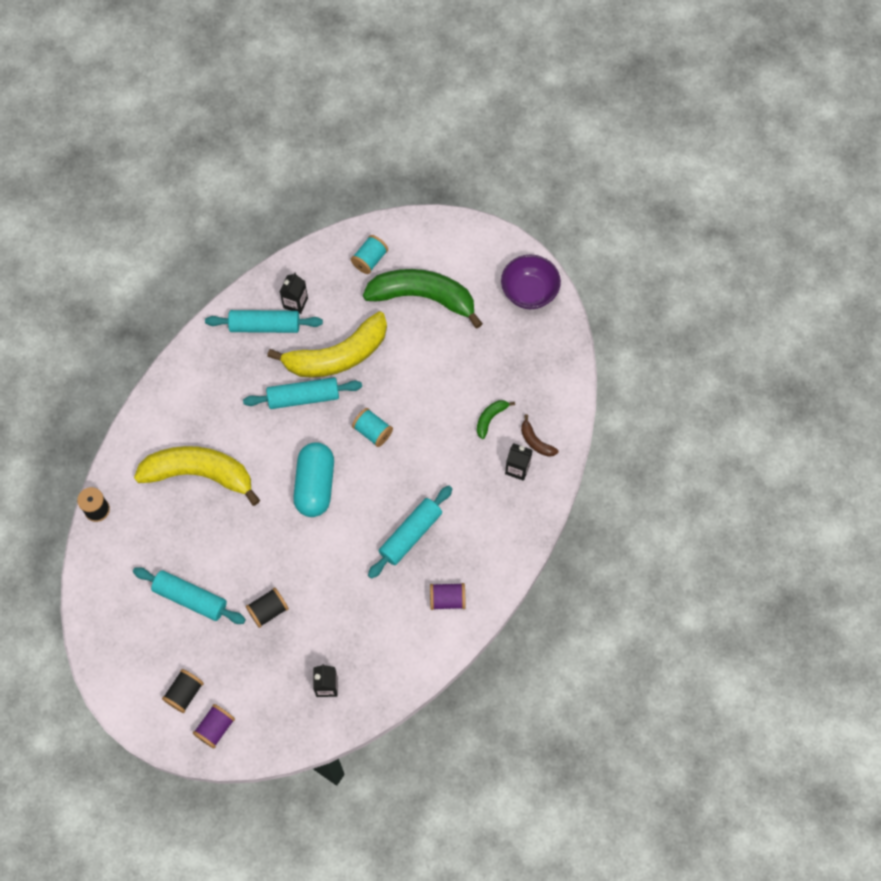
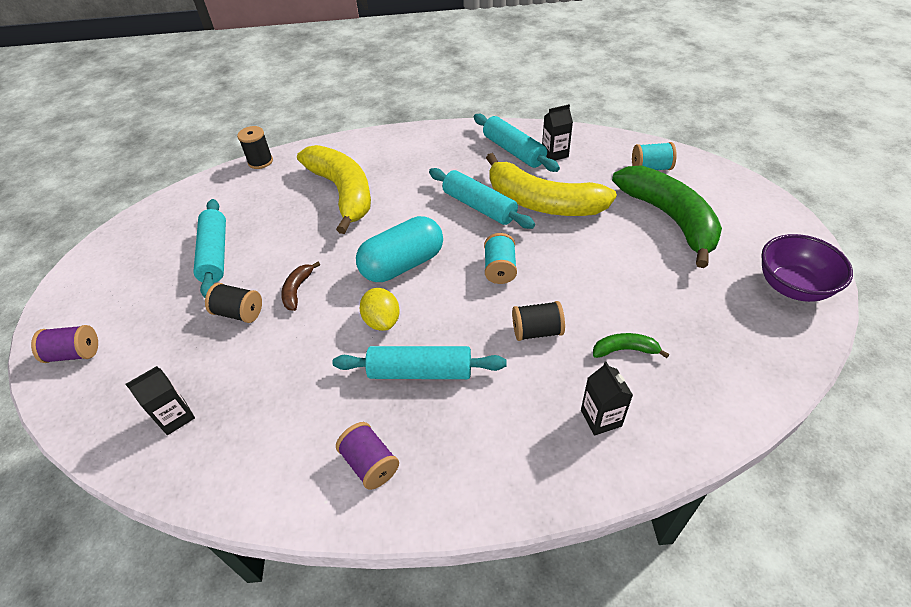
camera: 55 degrees right, 20 degrees down
black spool [162,669,204,713] -> black spool moved to [512,301,565,341]
brown banana [521,414,559,457] -> brown banana moved to [281,262,320,311]
none -> yellow lemon [360,288,400,331]

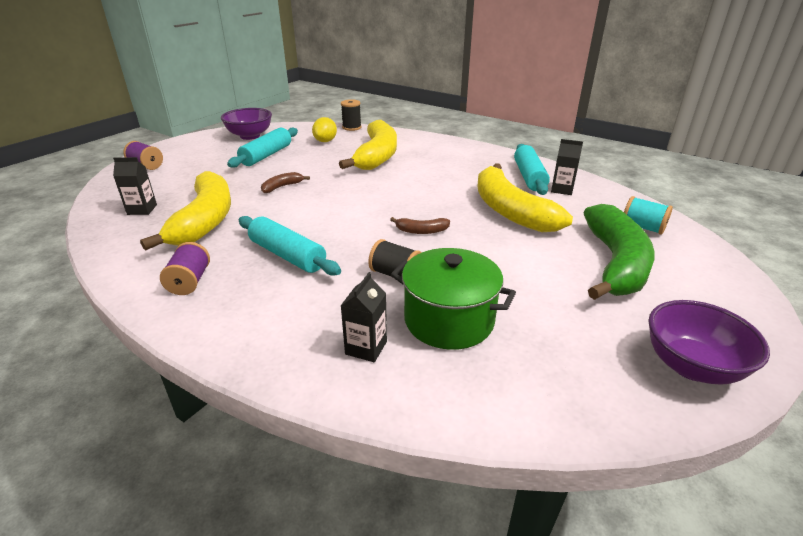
camera: 35 degrees right, 15 degrees down
black spool [205,283,262,323] -> none
turquoise capsule [356,216,443,282] -> none
yellow lemon [360,288,400,331] -> yellow lemon moved to [312,117,337,142]
turquoise rolling pin [429,168,535,229] -> none
turquoise spool [484,233,517,284] -> brown banana [390,217,450,234]
green banana [593,333,669,358] -> green pot [391,248,516,350]
none -> yellow banana [140,171,231,250]
none -> purple bowl [221,108,272,140]

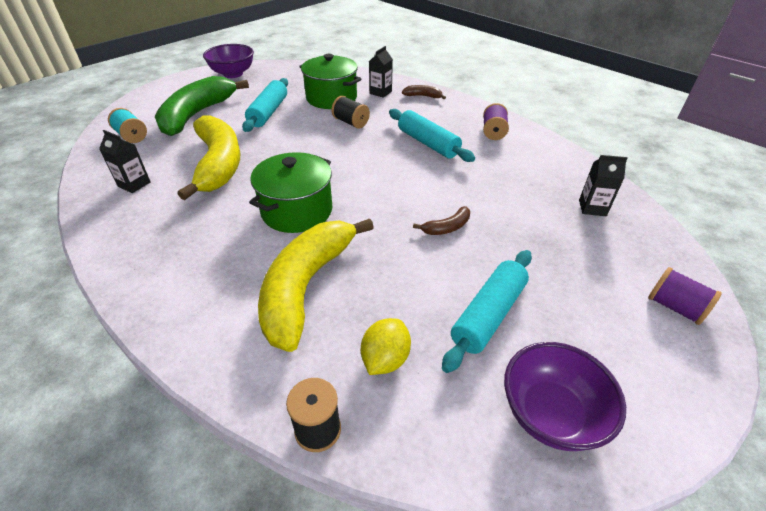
camera: 170 degrees left, 10 degrees up
yellow banana [140,171,231,250] -> none
brown banana [390,217,450,234] -> brown banana moved to [402,85,446,99]
turquoise rolling pin [514,144,550,195] -> turquoise rolling pin moved to [242,78,288,132]
none -> green pot [249,152,332,233]

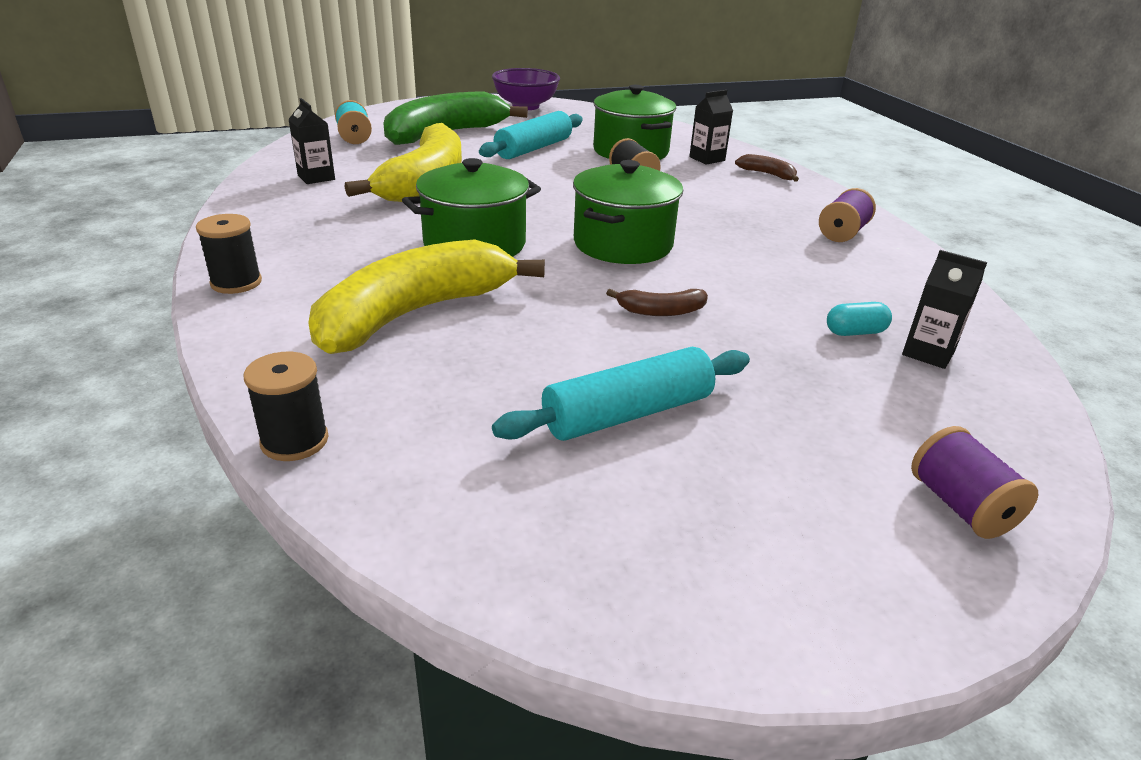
camera: 25 degrees right, 10 degrees down
yellow lemon [361,318,411,375] -> none
turquoise rolling pin [389,109,475,162] -> none
purple bowl [504,342,626,451] -> none
none -> black spool [196,214,262,294]
none -> green pot [573,160,683,264]
none -> turquoise capsule [827,302,892,336]

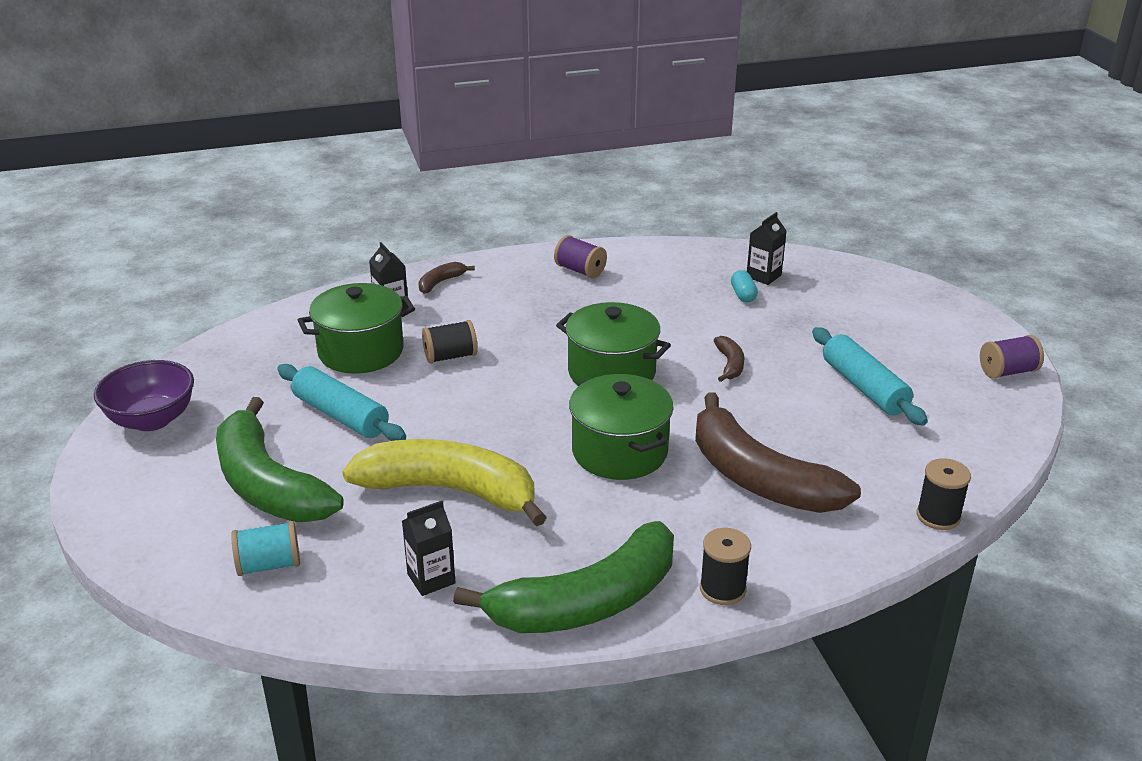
camera: 85 degrees left, 0 degrees up
yellow banana [308,239,545,354] -> brown banana [695,392,861,513]
purple spool [911,426,1038,539] -> purple spool moved to [980,335,1044,379]
none -> green banana [453,521,674,633]

